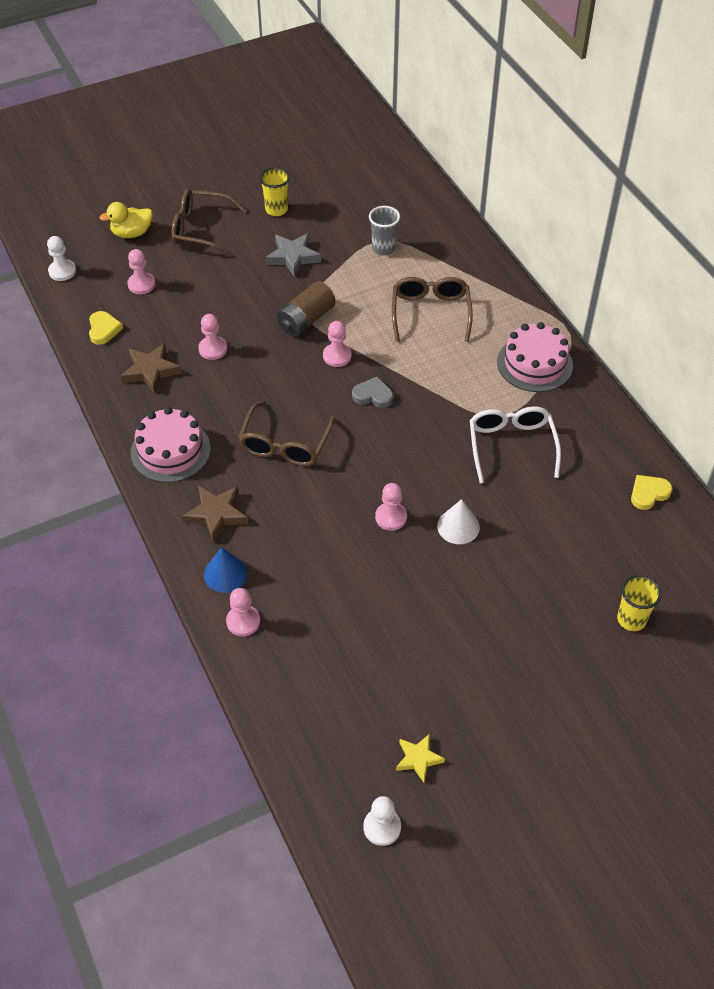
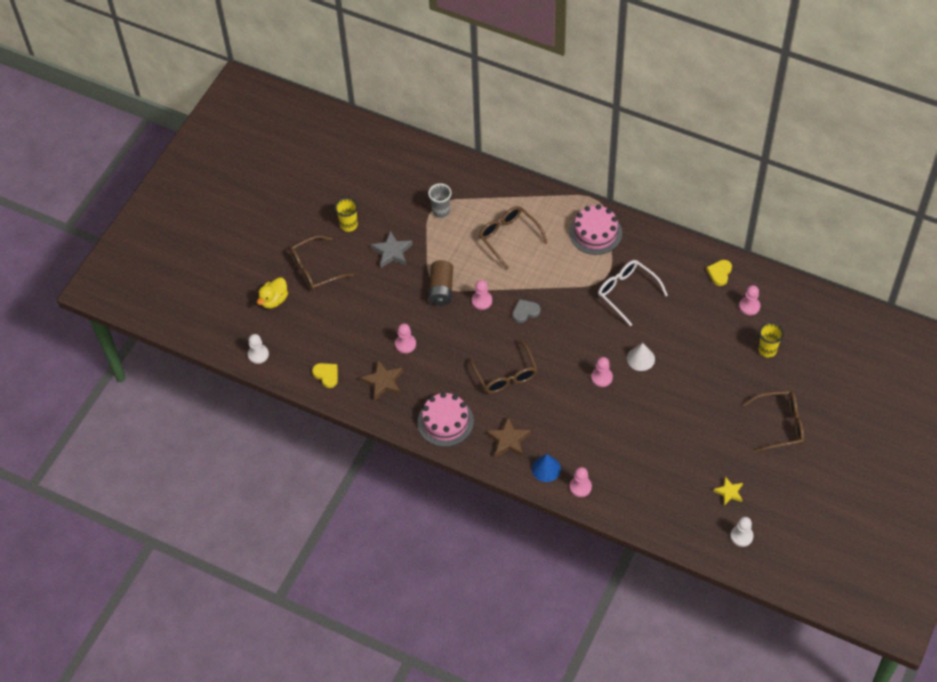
camera: 35 degrees left, 5 degrees up
pink pawn [127,249,155,294] -> pink pawn moved to [739,285,761,315]
none -> brown glasses [743,391,804,453]

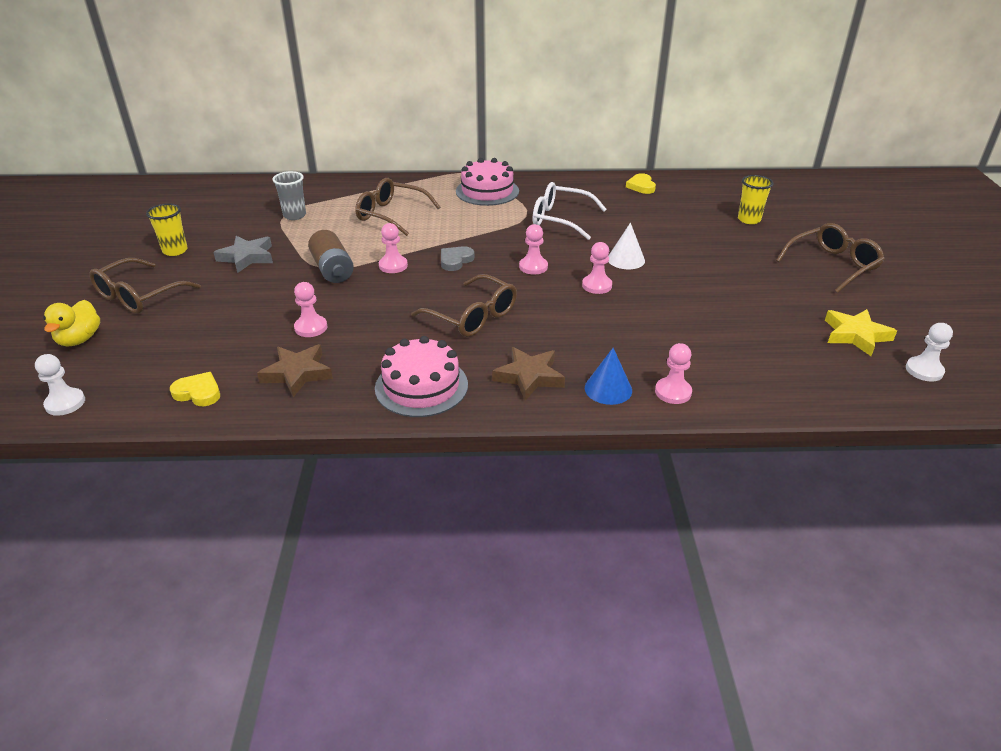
camera: 30 degrees left, 20 degrees down
yellow star [714,477,743,505] -> yellow star [825,309,897,356], size x1.51
pink pawn [739,285,761,315] -> pink pawn moved to [519,224,548,275]

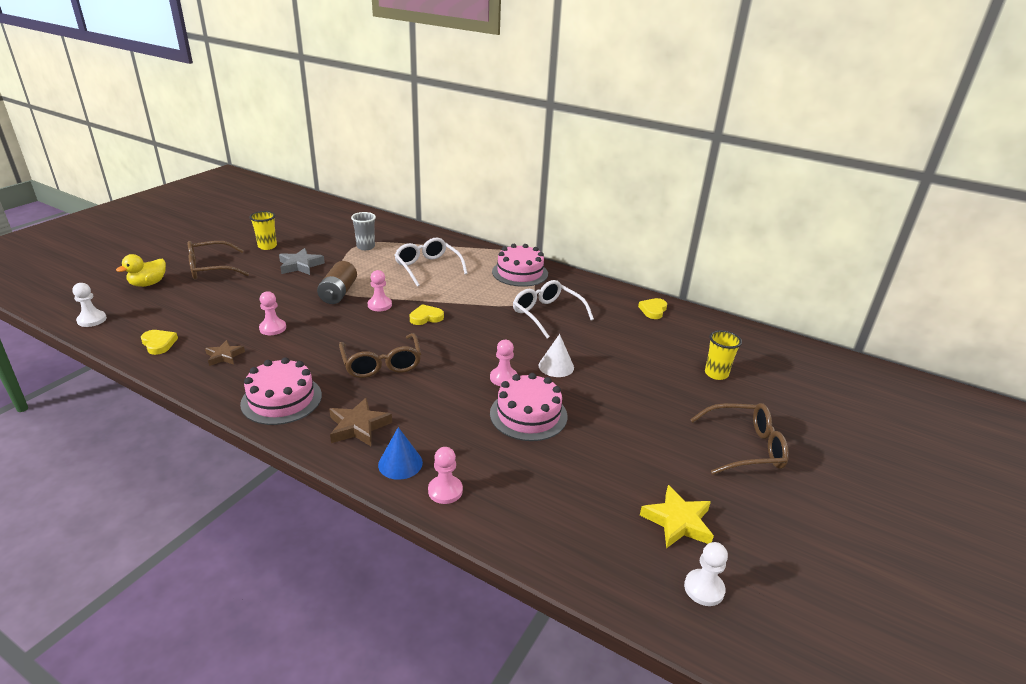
camera: 30 degrees right, 5 degrees down
brown star [257,344,333,398] -> brown star [205,340,245,366], size x0.66
brown glasses [355,178,440,236] -> white glasses [395,238,468,287]
grey heart [441,246,474,271] -> yellow heart [410,304,444,325]
pink pawn [519,224,548,275] -> none
none -> pink cake [490,373,568,441]

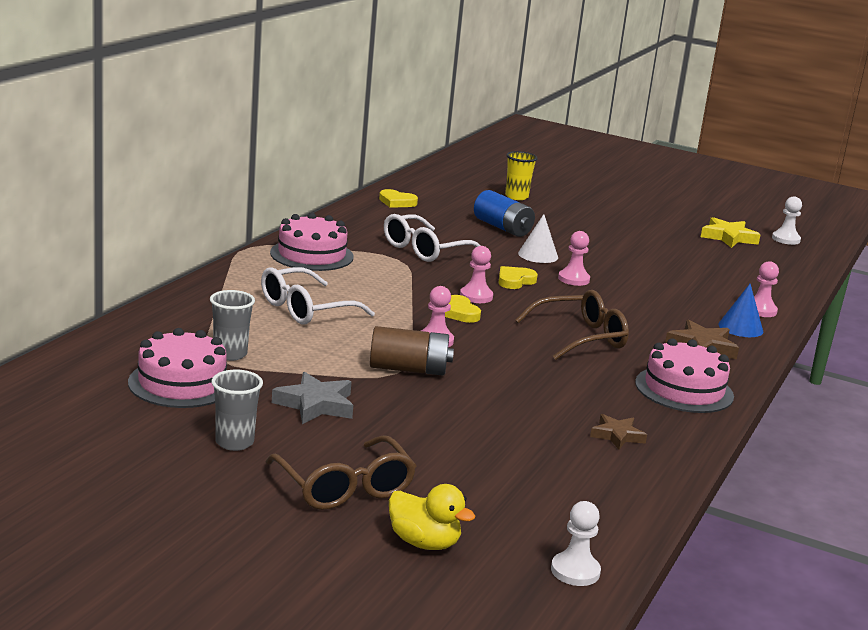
camera: 95 degrees left, 10 degrees down
yellow heart [141,330,178,355] -> yellow heart moved to [499,266,538,289]
yellow cup [250,211,277,250] -> grey cup [211,370,263,451]
pink pawn [259,291,286,335] -> pink pawn moved to [460,246,493,303]
pink cake [490,373,568,441] -> pink cake moved to [128,328,227,408]
brown glasses [690,403,789,475] -> none
none -> blue battery [474,190,535,237]

